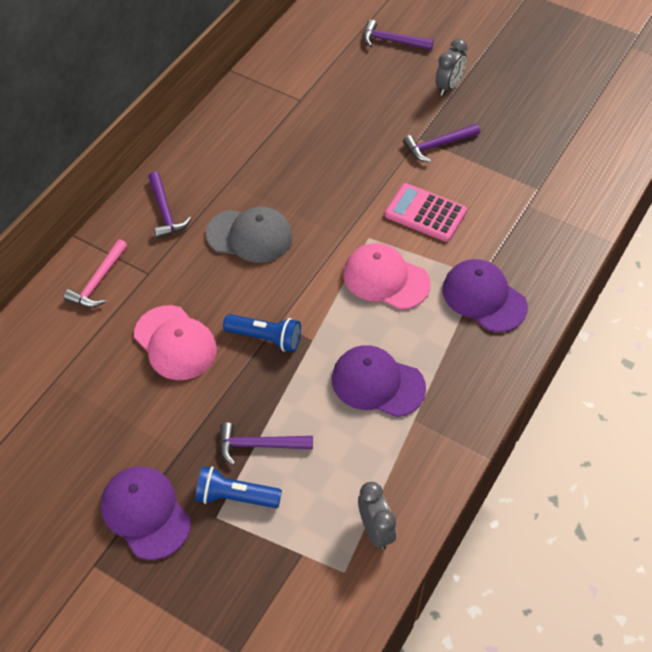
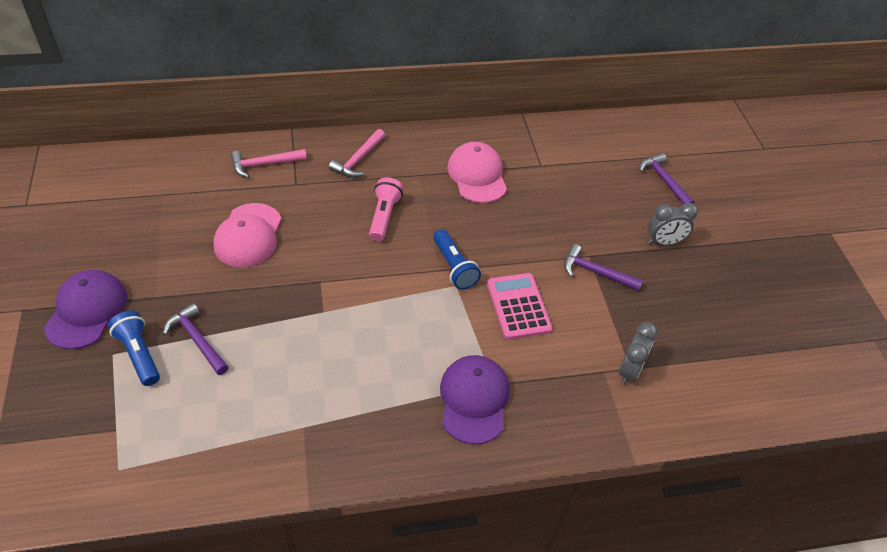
camera: 45 degrees right, 5 degrees down
purple hammer [148,172,191,239] -> pink hammer [329,129,385,178]
grey cap [206,207,293,263] -> pink flashlight [369,177,403,241]
blue flashlight [223,314,301,352] -> blue flashlight moved to [433,229,481,290]
purple cap [332,345,426,417] -> none
pink cap [343,243,431,310] -> pink cap moved to [447,142,507,203]
grey clock [358,482,396,550] -> grey clock moved to [619,322,657,385]

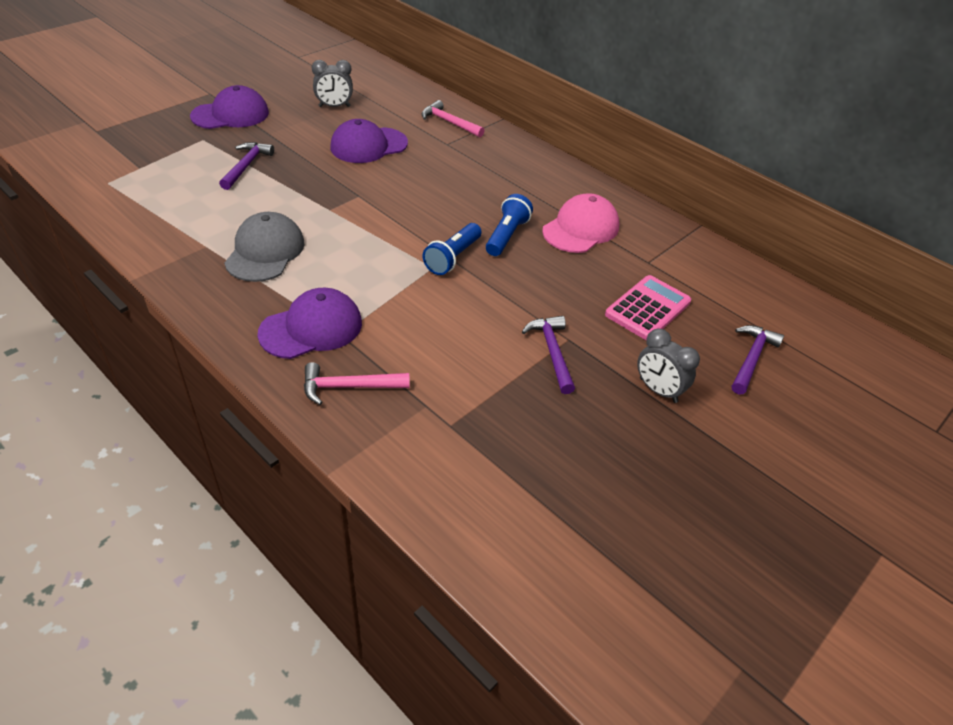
camera: 55 degrees right, 5 degrees down
blue flashlight [108,311,160,386] -> blue flashlight moved to [486,194,533,256]
pink cap [214,203,282,268] -> purple cap [330,119,408,163]
pink hammer [329,129,385,178] -> pink hammer moved to [304,362,410,405]
pink flashlight [369,177,403,241] -> none
pink calculator [487,273,552,340] -> pink calculator moved to [605,275,691,340]
grey clock [619,322,657,385] -> grey clock moved to [312,60,353,107]
none -> grey cap [224,212,304,282]

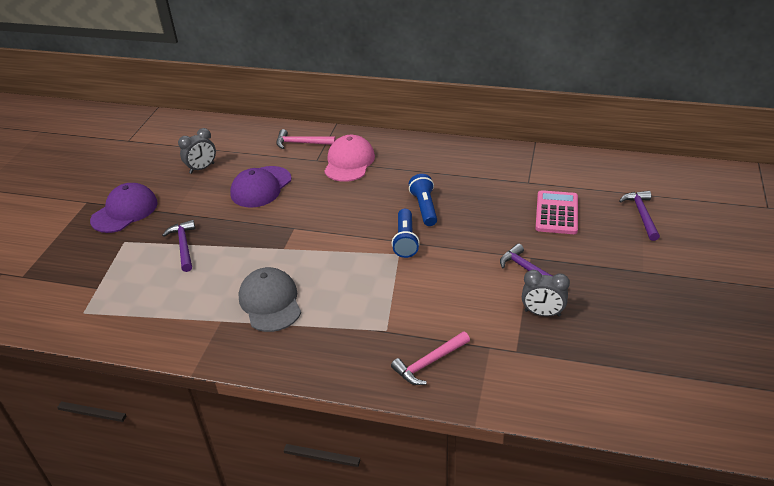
camera: 25 degrees left, 5 degrees down
purple cap [258,288,362,359] -> none
pink cap [542,193,619,253] -> pink cap moved to [324,135,375,182]
grey clock [637,329,700,403] -> grey clock moved to [522,270,570,317]

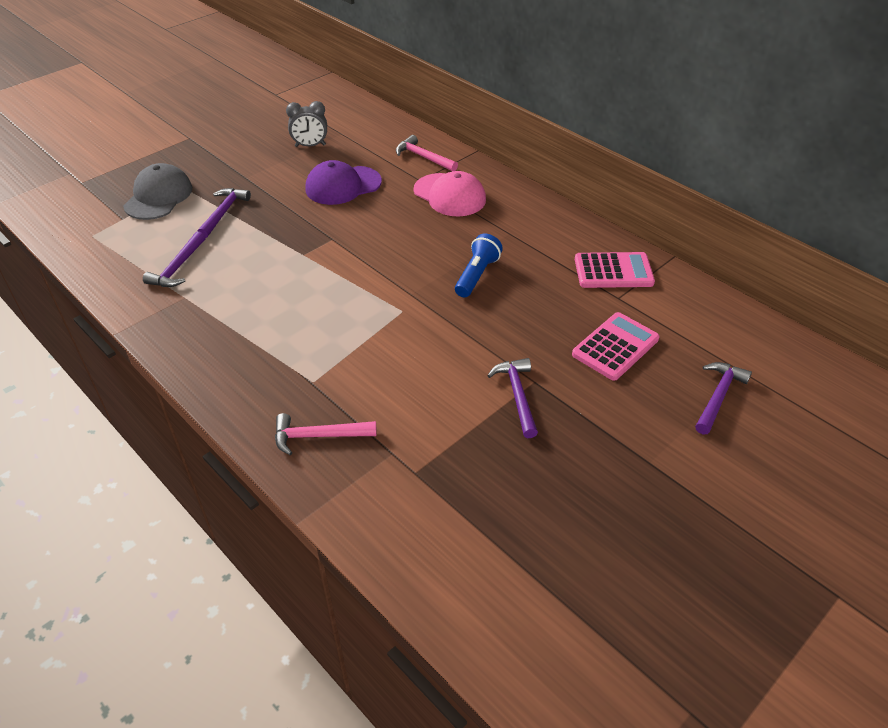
camera: 30 degrees right, 5 degrees up
purple cap [90,183,158,233] -> none
grey cap [238,267,301,332] -> grey cap moved to [123,163,192,220]
pink cap [324,135,375,182] -> pink cap turned 90 degrees clockwise [413,171,486,217]
blue flashlight [392,209,420,258] -> none
grey clock [522,270,570,317] -> none
none -> purple hammer [143,231,206,287]
none -> pink calculator [575,252,655,288]

